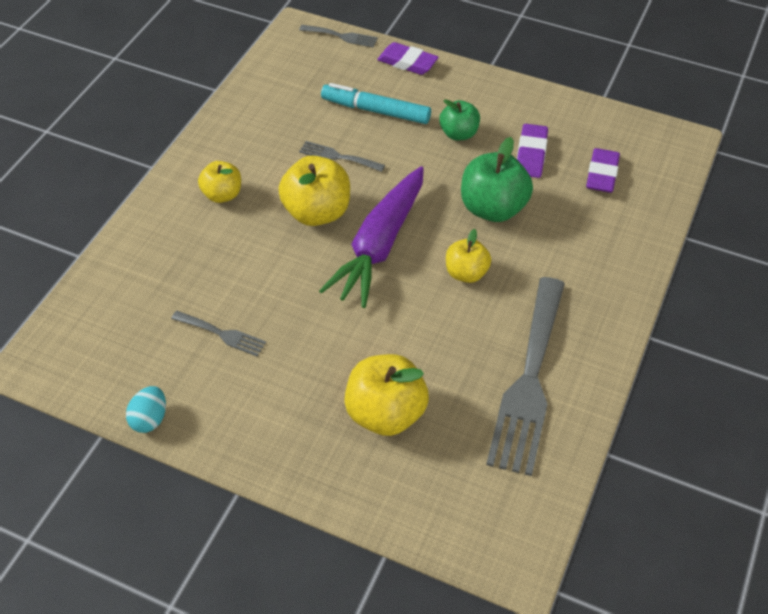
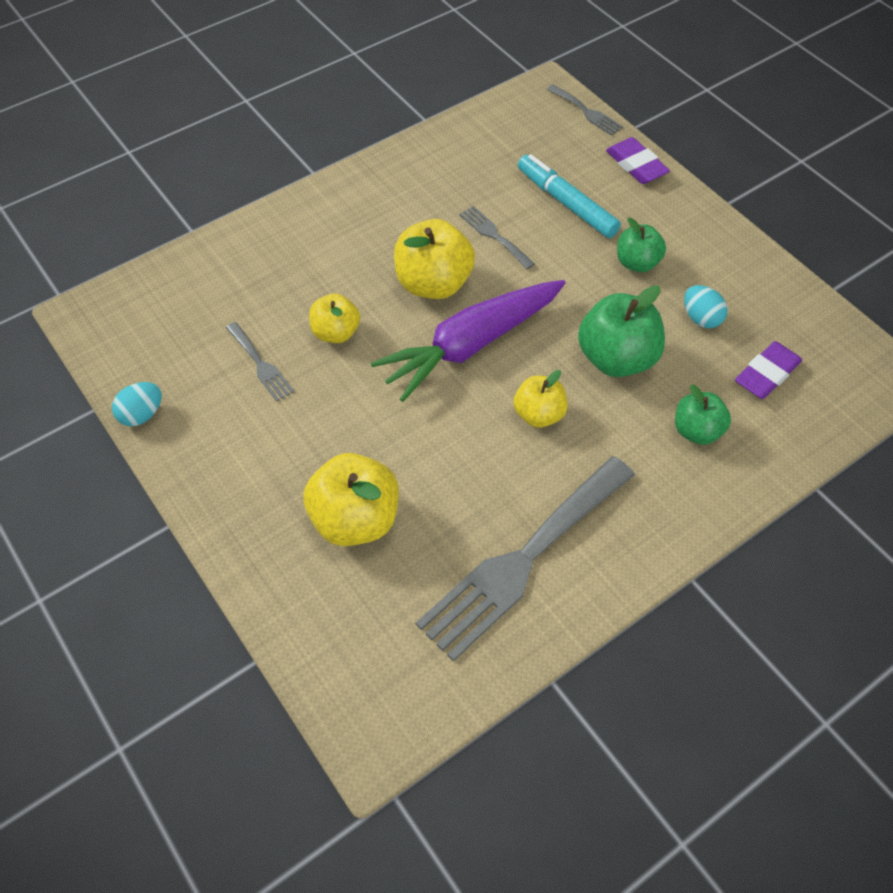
camera: 30 degrees right, 5 degrees up
yellow apple [198,161,241,203] -> yellow apple moved to [309,294,360,343]
purple eraser [517,124,548,178] -> turquoise egg [684,285,728,328]
none -> green apple [675,385,731,445]

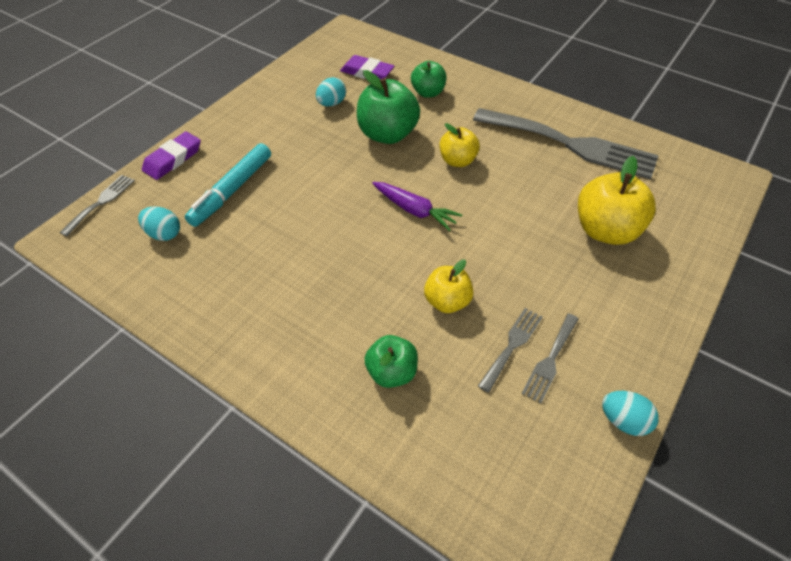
camera: 110 degrees left, 5 degrees down
purple carrot [371,280,566,402] -> purple carrot [372,182,462,231], size x0.54
yellow apple [394,219,475,299] -> none
grey fork [459,206,535,269] -> grey fork moved to [521,314,579,403]
green apple [617,218,666,272] -> green apple moved to [364,335,418,388]
none -> turquoise egg [138,207,180,241]

